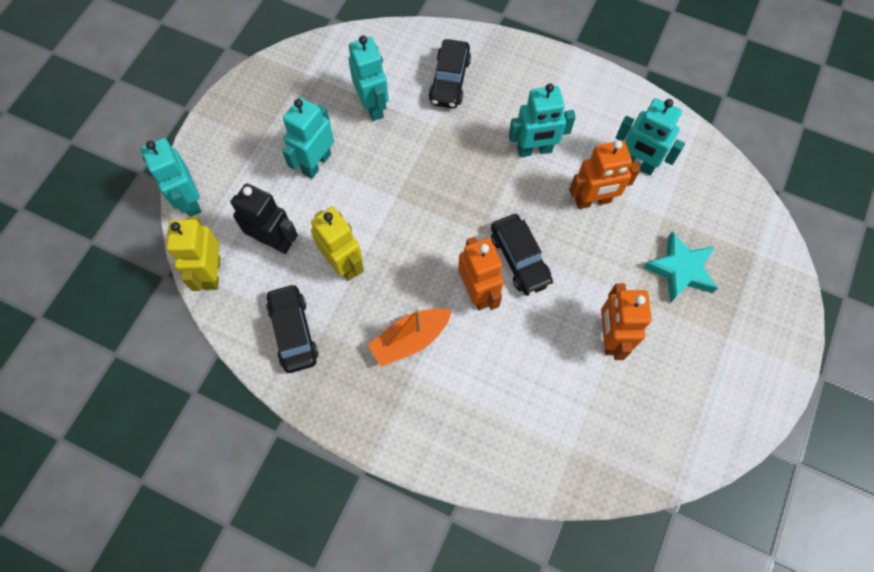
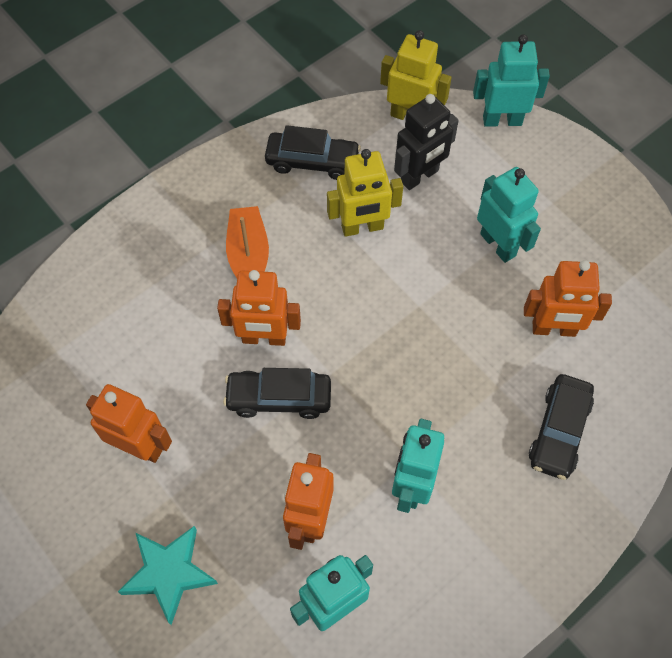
camera: 115 degrees right, 5 degrees down
turquoise robot [348,35,389,121] -> orange robot [524,260,612,337]
black car [429,39,471,108] -> black car turned 105 degrees counterclockwise [529,374,594,480]

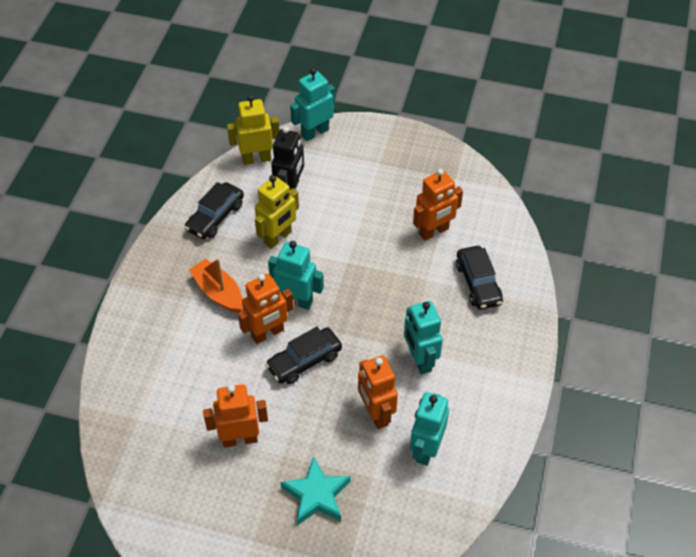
camera: 35 degrees left, 10 degrees down
black car [265,125,361,180] -> black car turned 150 degrees clockwise [185,182,244,239]
turquoise robot [477,167,541,263] -> turquoise robot moved to [268,241,324,310]

